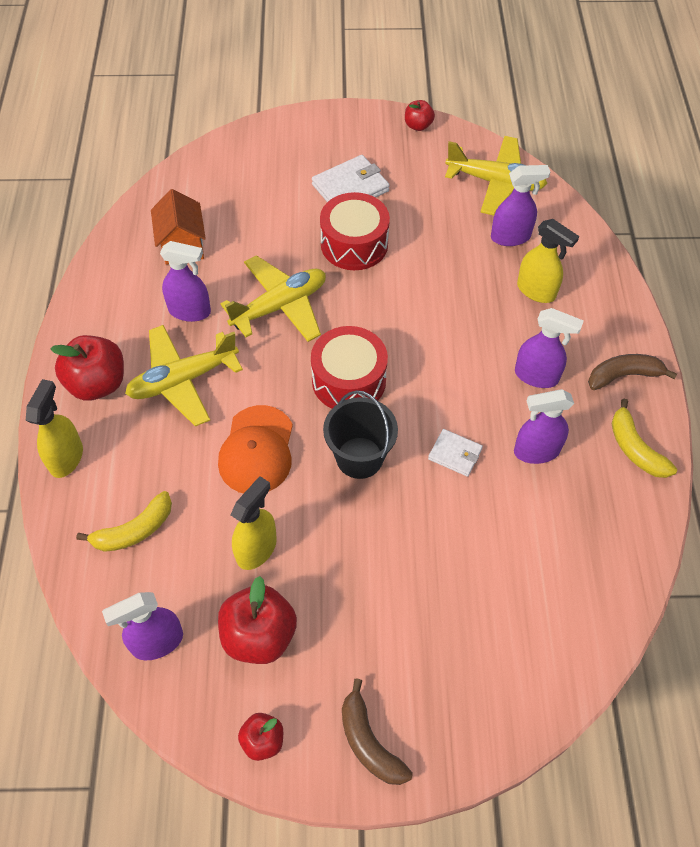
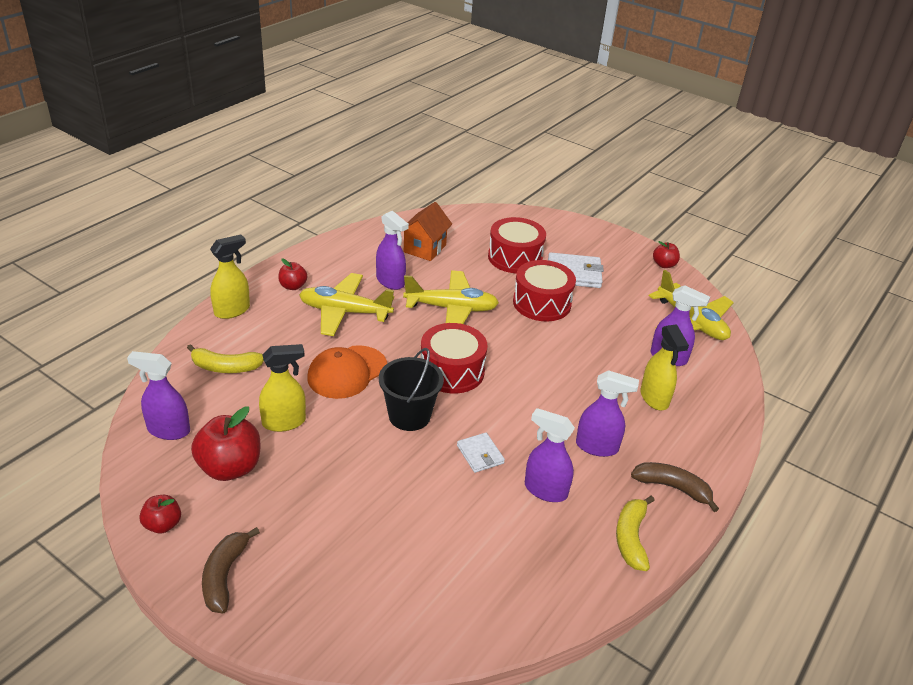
camera: 35 degrees right, 20 degrees down
red apple [50,335,124,401] -> red apple [278,259,307,290], size x0.55
purple spray bottle [515,308,584,388] -> purple spray bottle turned 45 degrees counterclockwise [576,370,639,457]
none -> red drum [488,217,546,274]

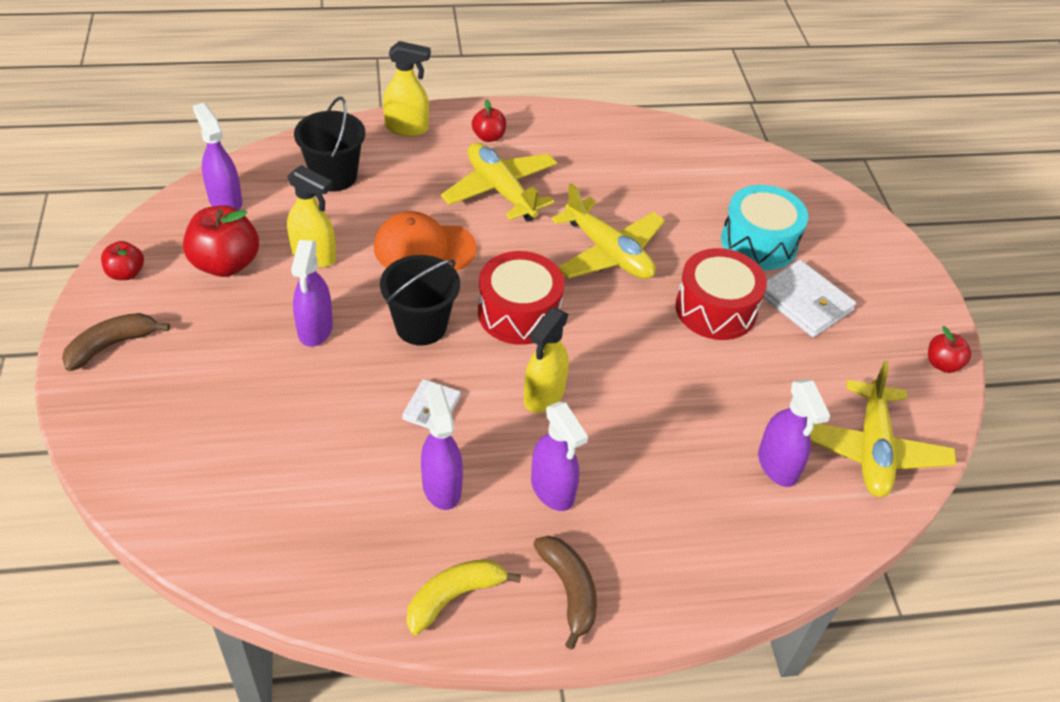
camera: 45 degrees right, 10 degrees up
yellow banana [187,344,264,373] -> black bucket [294,97,365,191]
purple spray bottle [376,211,409,290] -> purple spray bottle moved to [291,240,333,347]
orange house [404,202,452,261] -> none
red drum [488,217,546,274] -> turquoise drum [721,185,808,270]
yellow spray bottle [641,324,689,410] -> yellow spray bottle moved to [524,308,569,413]

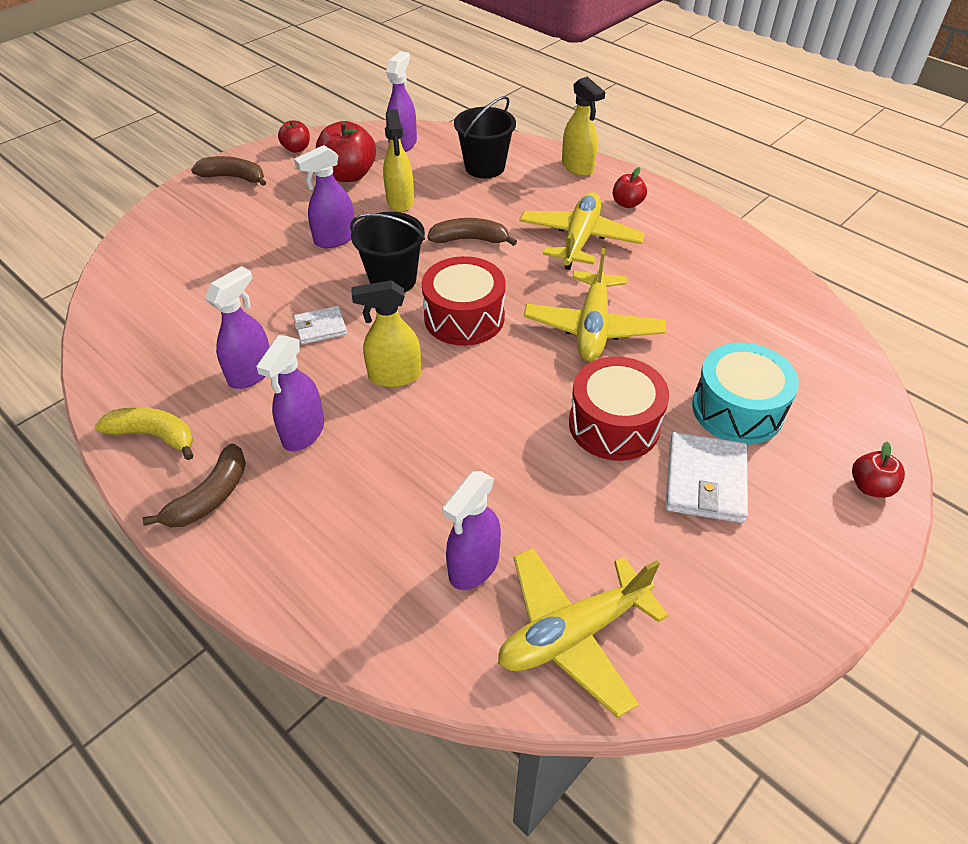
camera: 55 degrees right, 0 degrees up
orange cap [374,211,477,271] -> brown banana [427,218,517,246]
red apple [928,326,971,373] -> red apple moved to [852,442,905,498]

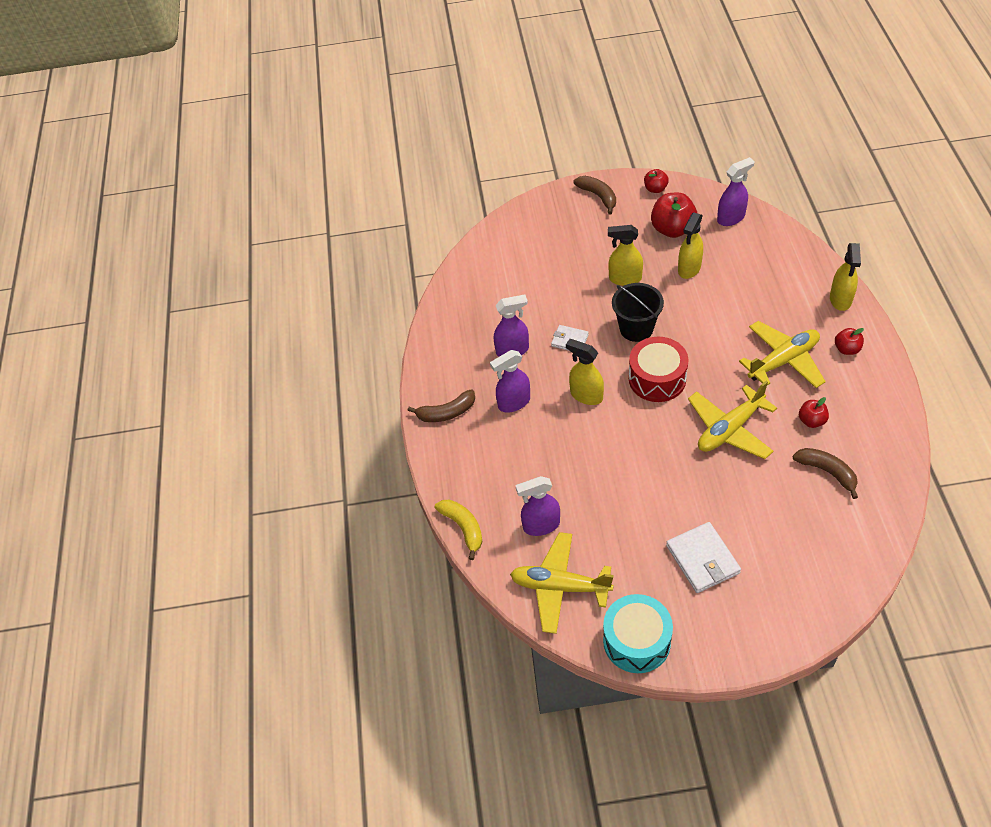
camera: 45 degrees right, 5 degrees up
yellow banana [95,407,194,460] -> yellow banana moved to [435,499,483,560]
purple spray bottle [294,145,355,248] -> yellow spray bottle [608,225,643,286]
brown banana [427,218,517,246] -> brown banana moved to [793,448,858,499]
black bucket [454,96,516,178] -> none
red drum [569,356,669,461] -> none
white wallet [665,432,748,523] -> white wallet turned 75 degrees counterclockwise [666,522,741,593]
turquoise drum [692,342,799,445] -> turquoise drum moved to [603,594,673,673]
red apple [852,442,905,498] -> red apple moved to [799,397,829,428]

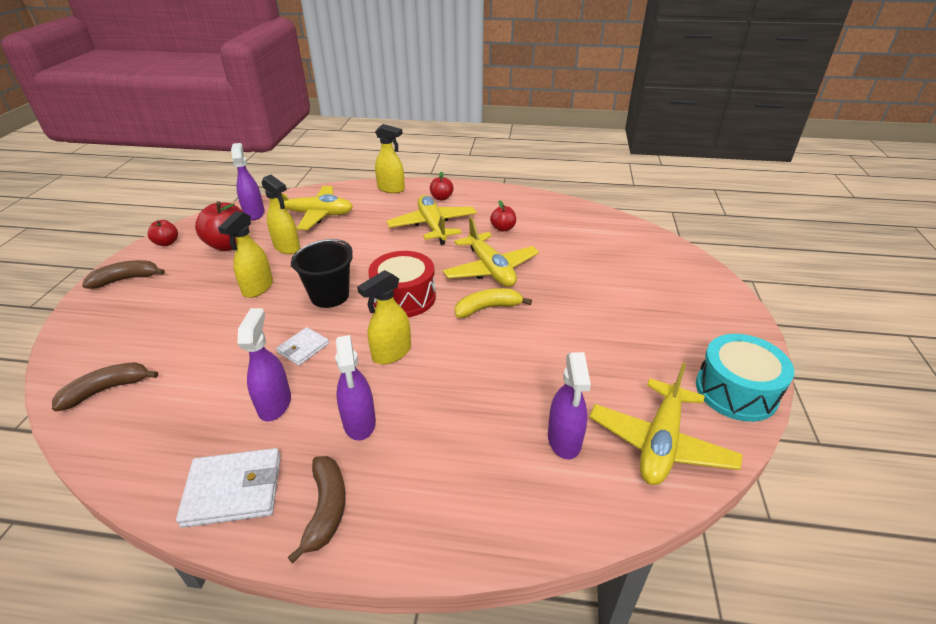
camera: 80 degrees left, 15 degrees down
yellow banana [435,499,483,560] -> yellow banana moved to [455,288,532,318]
white wallet [666,522,741,593] -> white wallet moved to [176,448,281,528]
brown banana [793,448,858,499] -> brown banana moved to [52,362,158,411]
none -> yellow plane [281,186,353,230]

